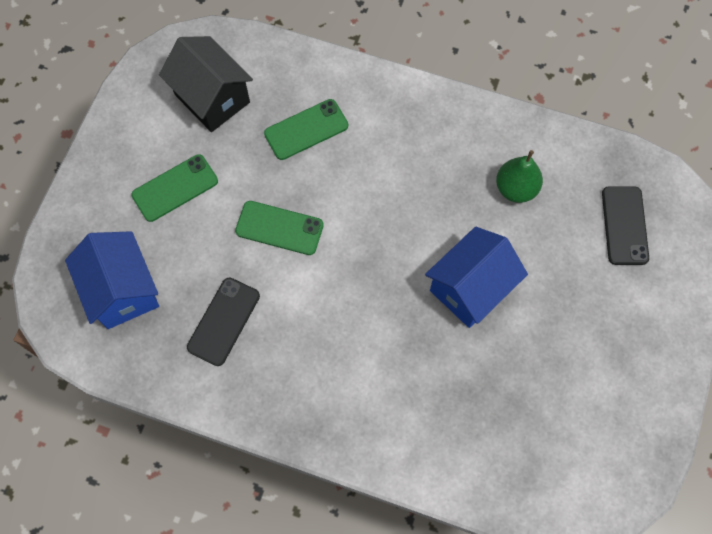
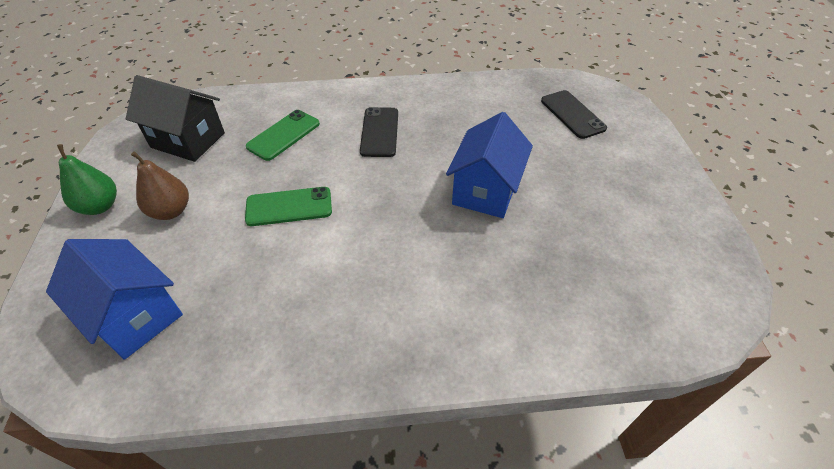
camera: 25 degrees left, 20 degrees down
green phone [131,154,218,222] -> brown pear [131,151,189,220]
black phone [187,277,260,366] -> black phone moved to [360,107,398,157]
green pear [496,150,543,203] -> green pear moved to [57,144,117,215]

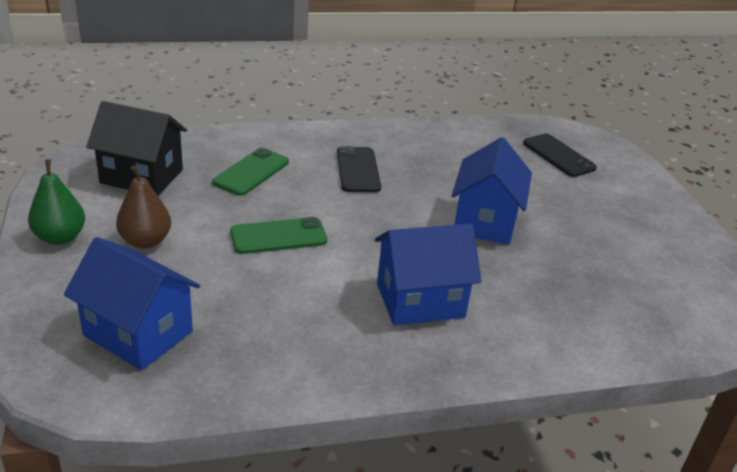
camera: 10 degrees left, 15 degrees down
none -> blue house [375,224,481,326]

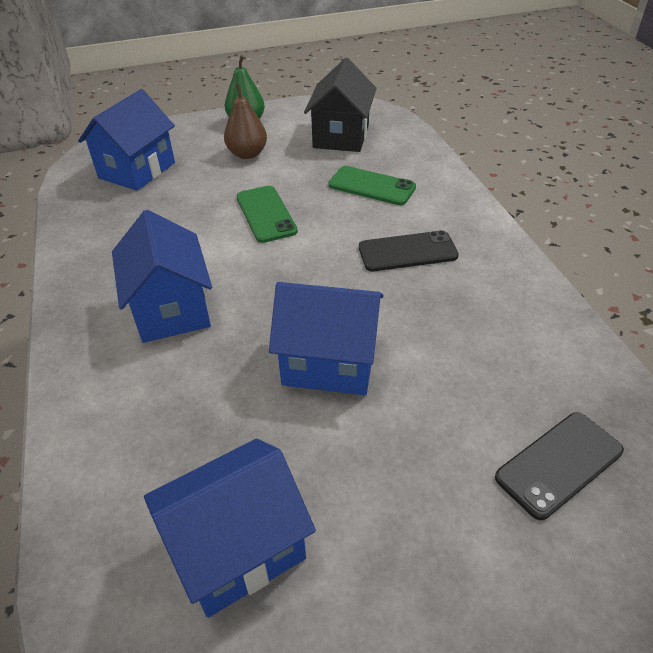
camera: 90 degrees right, 10 degrees up
none -> blue house [144,439,316,618]

